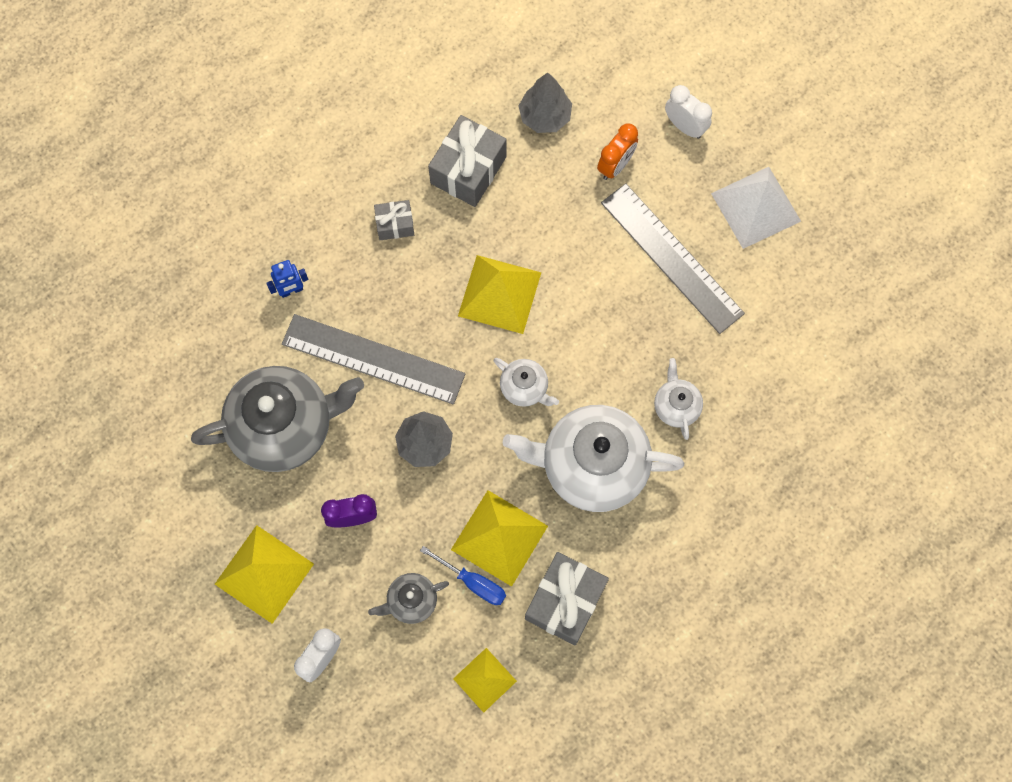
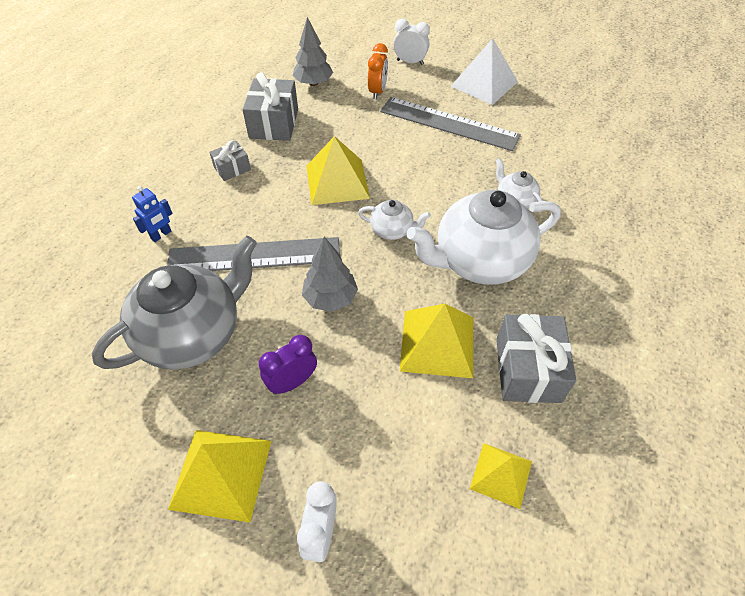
camera: 25 degrees left, 20 degrees down
grey teapot [368,573,449,624] -> none
blue screwdriver [420,546,506,605] -> none

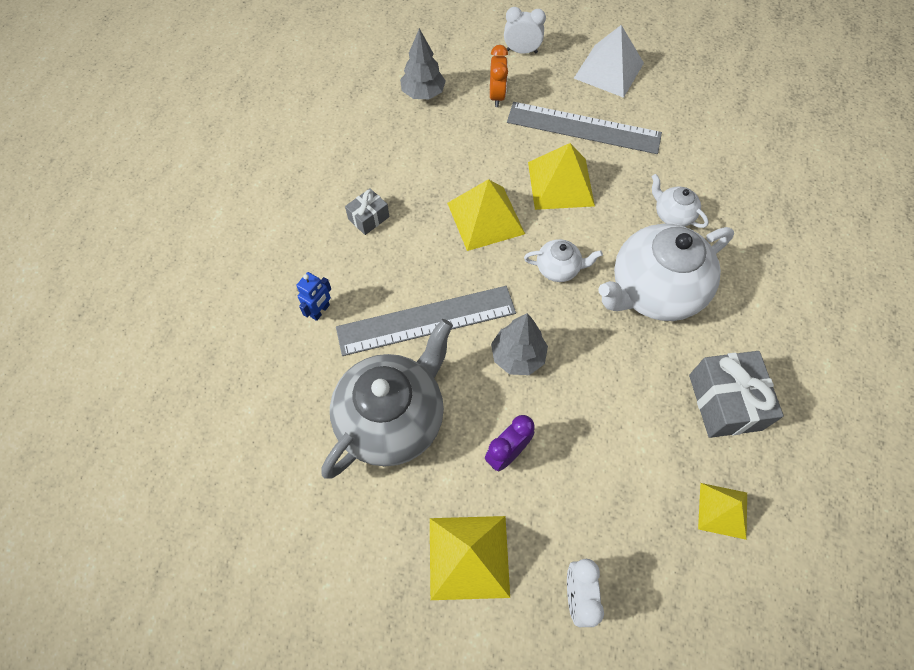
camera: 10 degrees left, 10 degrees up
grey gift [242,72,298,141] -> none
yellow pyramid [400,304,473,378] -> yellow pyramid moved to [528,143,595,210]

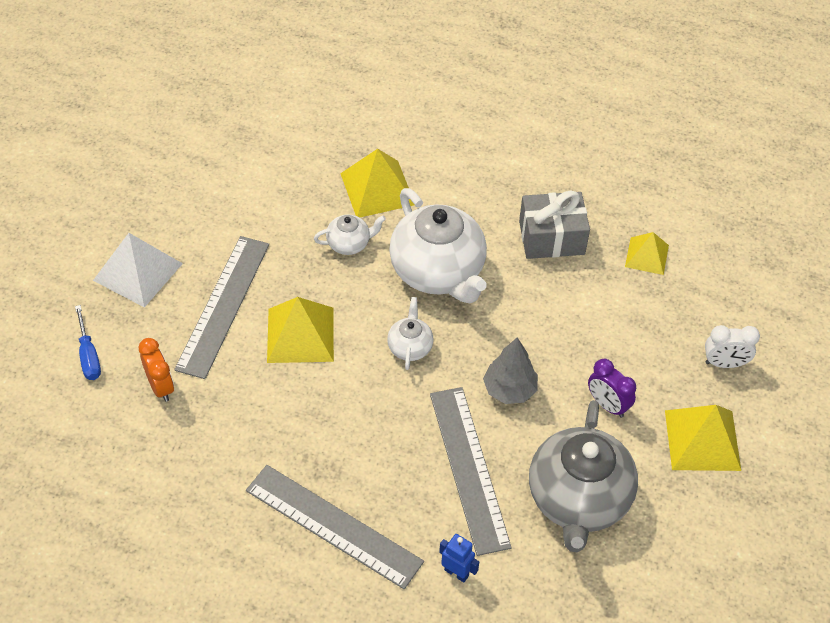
camera: 90 degrees left, 10 degrees down
grey teapot [321,319,453,479] -> grey teapot turned 120 degrees counterclockwise [529,400,638,552]
grey gift [345,188,390,235] -> grey ruler [246,465,424,589]
grey tree [400,28,446,99] -> none
yellow pyramid [447,179,525,251] -> yellow pyramid moved to [340,149,414,218]
orange clock [490,45,508,107] -> orange clock turned 60 degrees clockwise [139,338,174,402]
white clock [504,7,546,54] -> blue screwdriver [75,305,101,380]
white teapot [652,174,709,228] -> white teapot turned 150 degrees counterclockwise [314,215,386,255]

